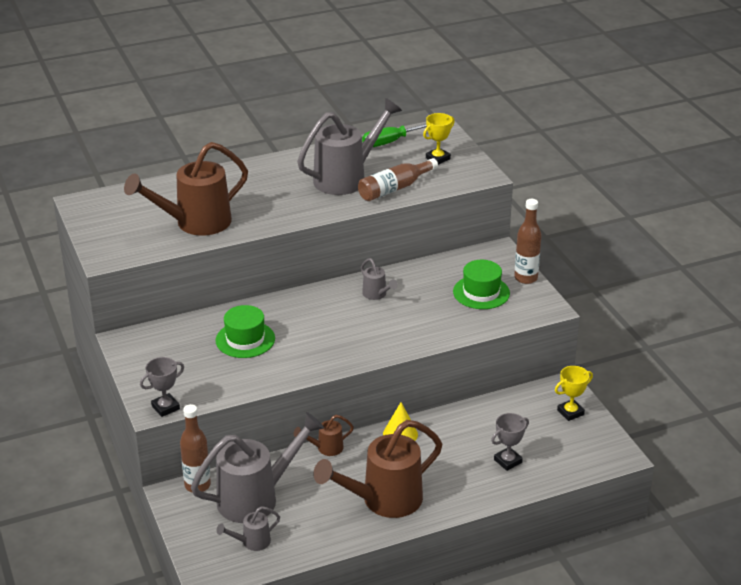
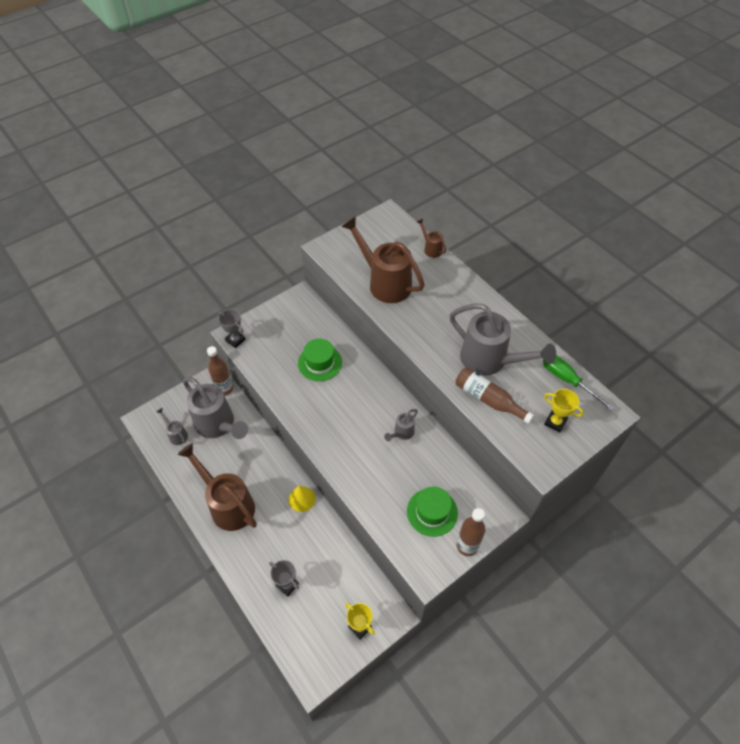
camera: 75 degrees right, 20 degrees up
brown watering can [294,415,354,456] -> brown watering can moved to [417,219,446,258]

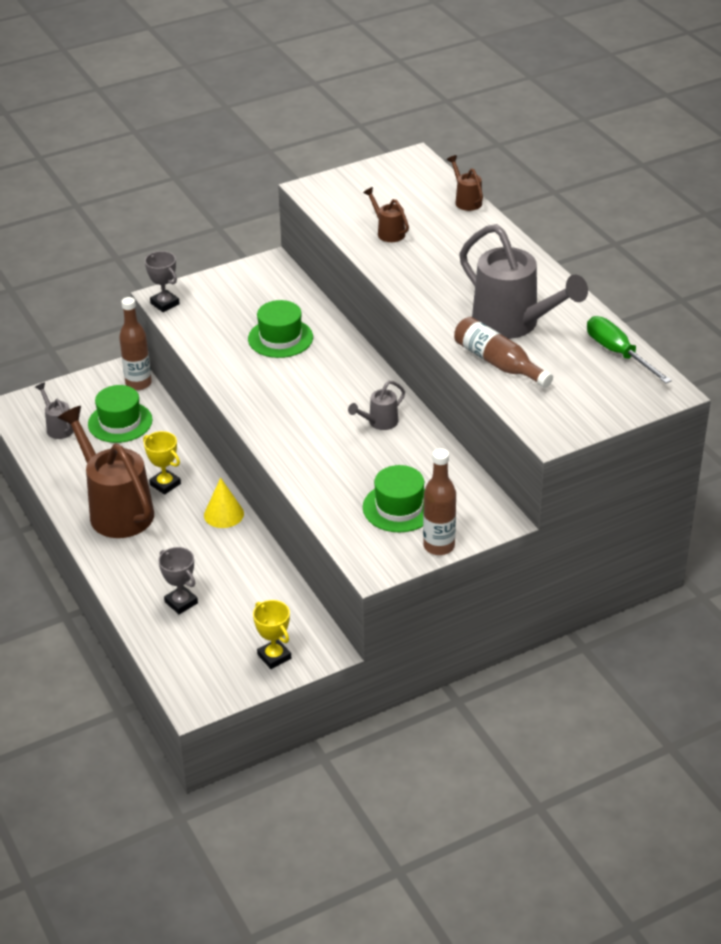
camera: 10 degrees right, 15 degrees down
grey watering can [183,377,248,439] -> green hat [88,385,153,443]
brown watering can [341,216,425,303] -> brown watering can [363,187,409,242], size x0.45
yellow trophy [544,389,584,433] -> yellow trophy moved to [143,431,181,495]

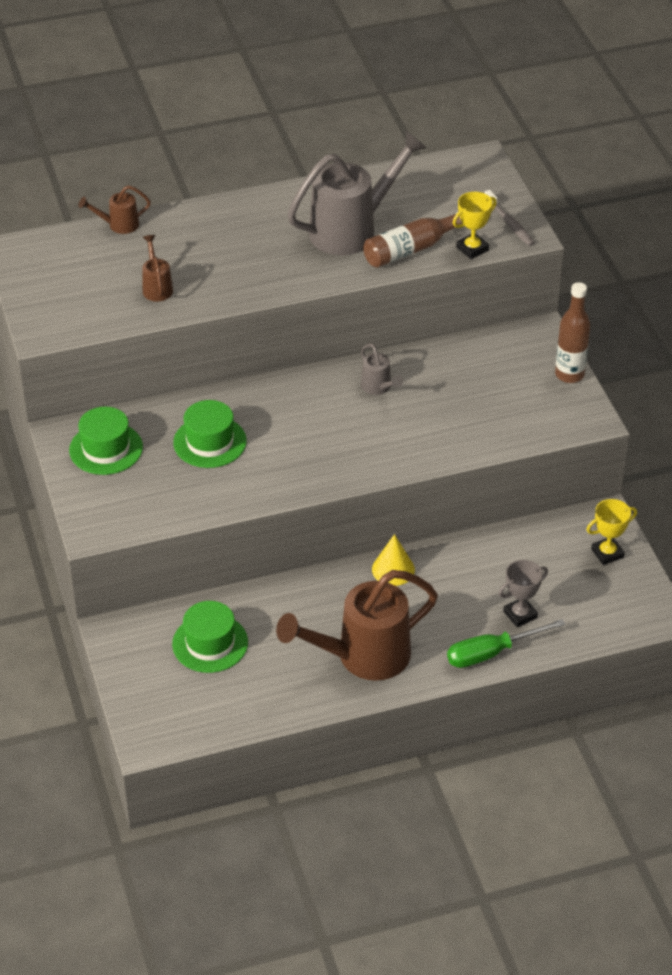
camera: 80 degrees left, 5 degrees up
grey watering can [35,383,74,439] -> none
brown bottle [119,297,152,390] -> none
yellow trophy [143,431,181,495] -> yellow trophy moved to [453,192,497,259]
grey trophy [145,251,180,312] -> none
brown watering can [363,187,409,242] -> brown watering can turned 105 degrees clockwise [142,235,173,302]
green hat [363,465,425,532] -> green hat moved to [69,407,143,475]
green screwdriver [587,316,672,383] -> green screwdriver moved to [447,619,566,668]
none -> grey toothbrush [484,190,535,246]

